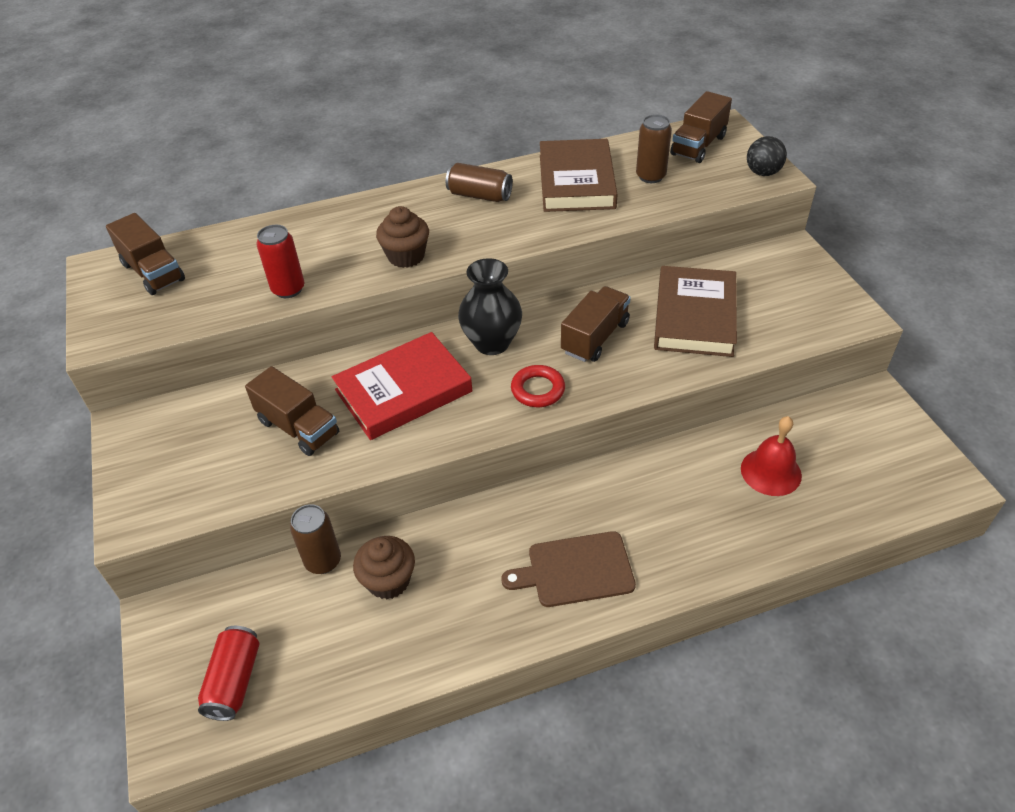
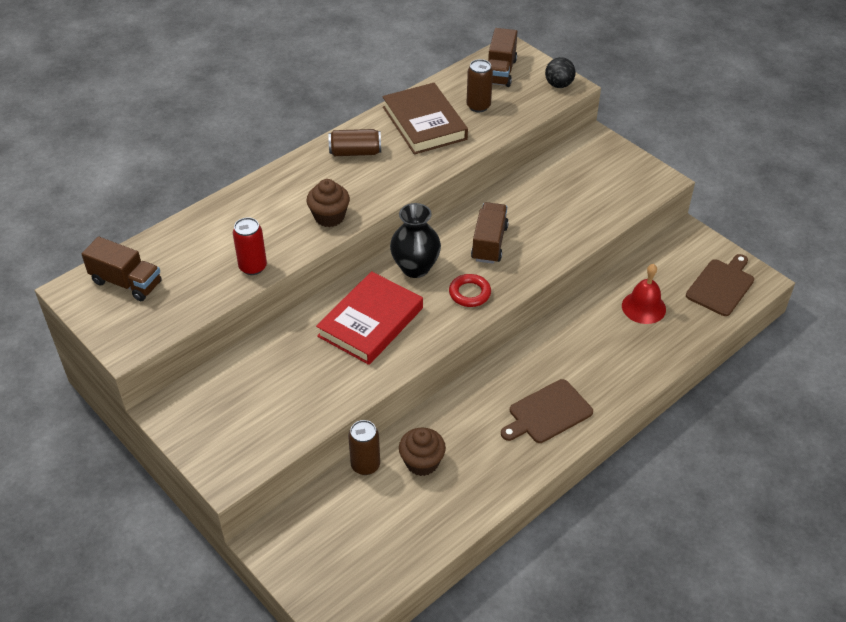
camera: 25 degrees left, 0 degrees up
red can [198,626,259,721] -> none
brown truck [245,366,339,456] -> none
brown book [654,266,737,357] -> none
none -> brown cutting board [686,254,754,316]

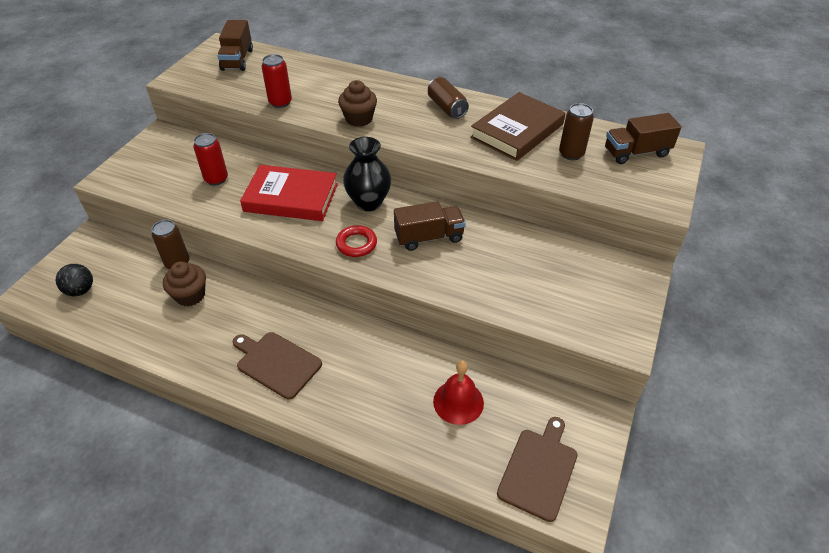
camera: 65 degrees right, 0 degrees up
black ball [545,57,576,88] -> black ball moved to [56,264,93,296]
brown cutting board [686,254,754,316] -> brown cutting board turned 75 degrees counterclockwise [497,417,578,522]
none -> red can [193,133,228,185]

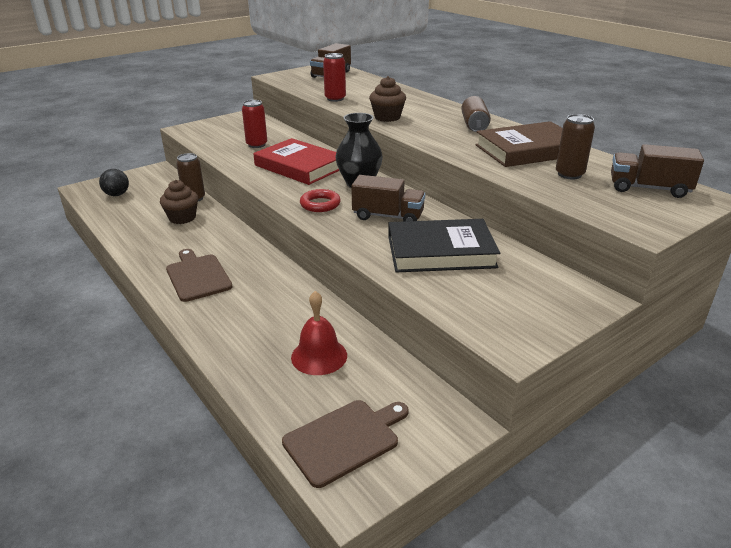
camera: 30 degrees right, 15 degrees down
none -> black book [388,219,500,272]

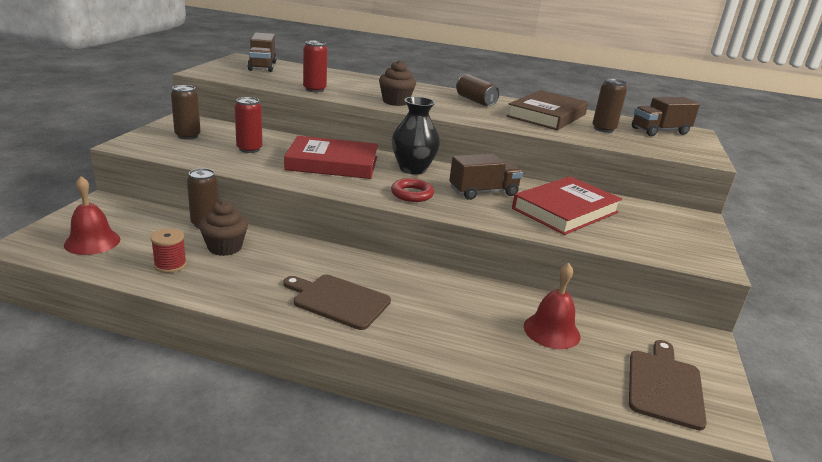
camera: 40 degrees left, 5 degrees down
black ball [99,169,129,196] -> red bell [64,176,121,255]
black book [388,219,500,272] -> red book [512,176,622,235]
none -> red spool [150,228,187,273]
none -> brown can [171,85,201,140]

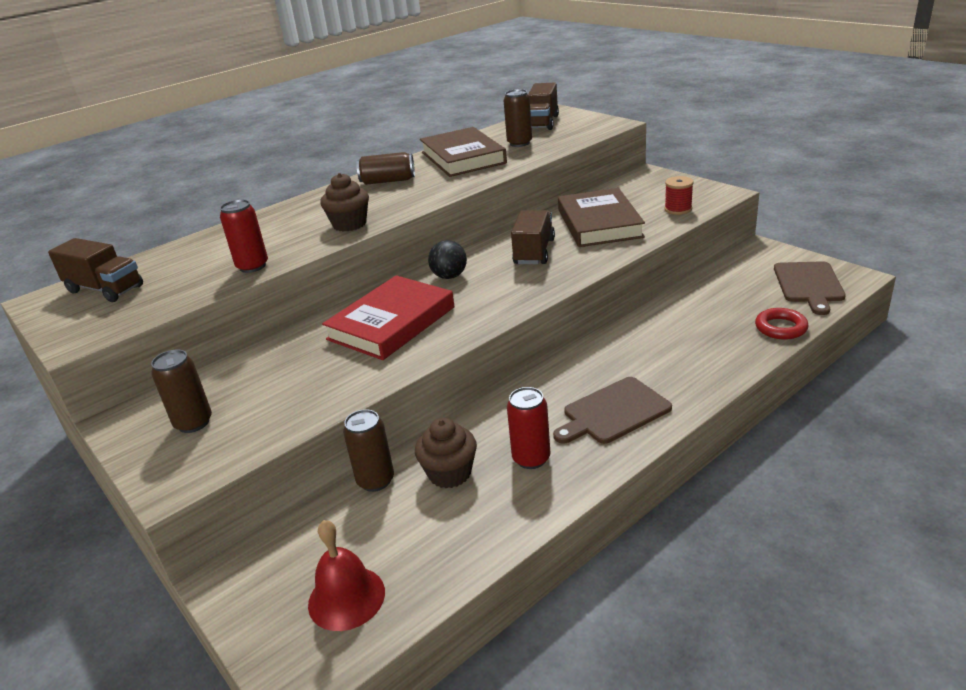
camera: 50 degrees left, 5 degrees up
red spool [150,228,187,273] -> red spool moved to [664,176,694,215]
red can [235,97,263,153] -> red can moved to [507,387,550,469]
red ring [391,178,434,202] -> red ring moved to [755,308,809,340]
black vase [392,97,440,175] -> black ball [428,240,467,279]
red book [512,176,622,235] -> brown book [558,188,645,247]
red bell [524,263,580,349] -> none
brown cutting board [629,340,707,430] -> brown cutting board turned 135 degrees counterclockwise [774,261,846,315]

